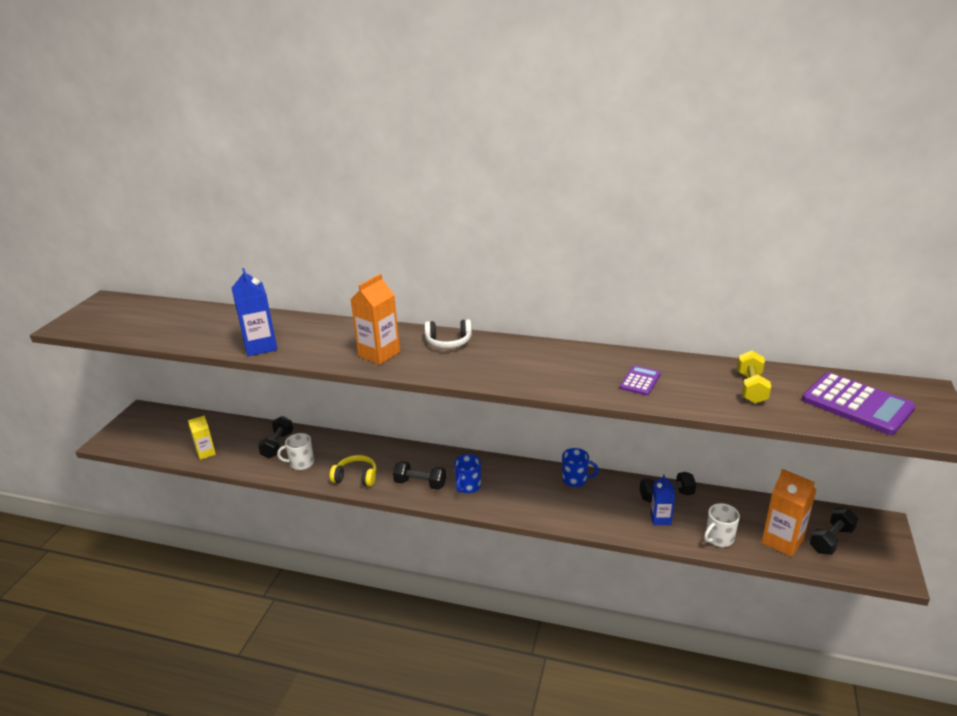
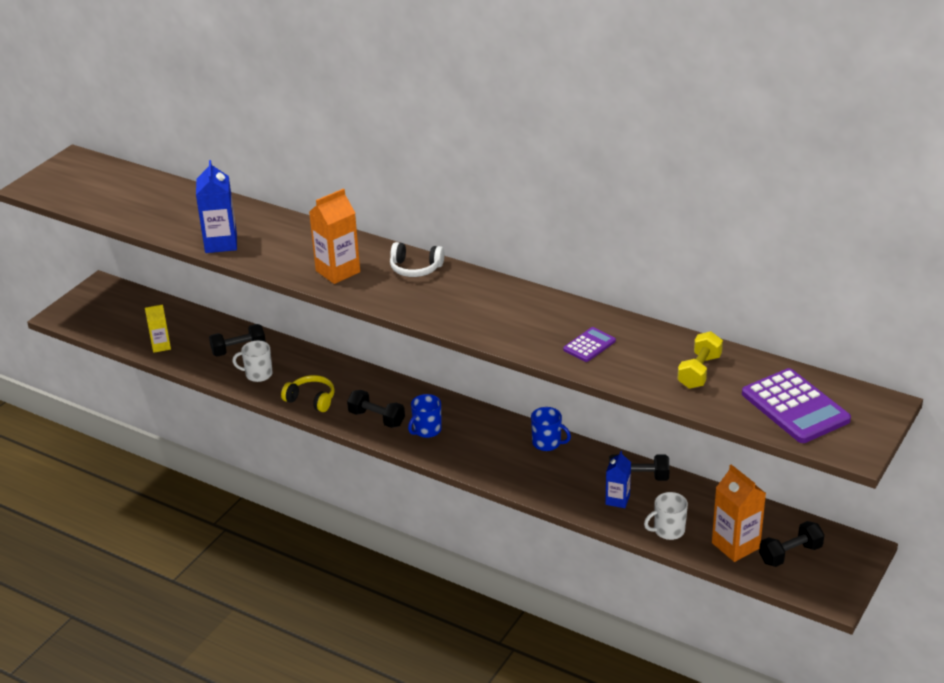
camera: 15 degrees right, 5 degrees up
black dumbbell [258,416,293,459] -> black dumbbell turned 45 degrees clockwise [209,324,266,357]

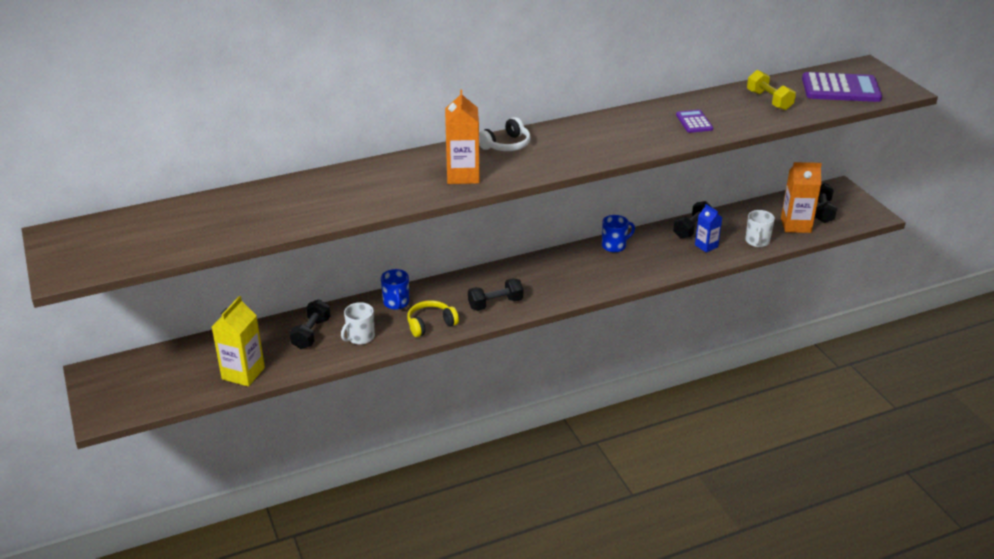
camera: 55 degrees left, 0 degrees up
yellow carton [145,304,171,353] -> yellow carton [212,296,265,387], size x1.62
blue carton [196,160,237,253] -> none
blue mug [408,394,442,438] -> blue mug moved to [381,269,409,310]

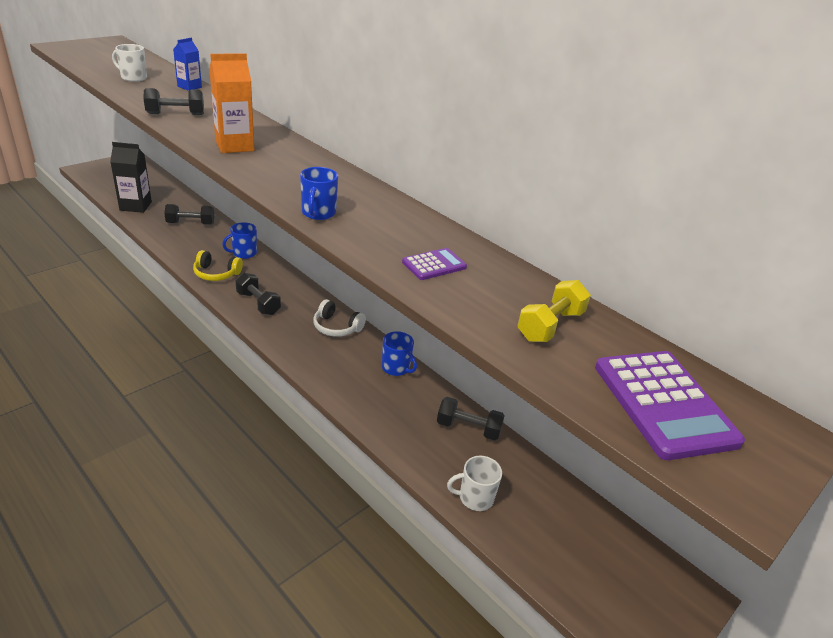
camera: 65 degrees right, 0 degrees up
yellow carton [212,296,265,387] -> black carton [110,142,152,213]
white mug [341,302,375,345] -> white mug moved to [112,44,147,82]
yellow headphones [407,300,459,337] -> yellow headphones turned 150 degrees clockwise [193,250,243,281]
white headphones [479,117,531,151] -> white headphones moved to [313,299,366,337]
blue carton [695,204,722,253] -> blue carton moved to [173,38,202,91]
orange carton [781,162,822,233] -> none
black dumbbell [815,182,837,223] -> black dumbbell moved to [143,88,204,115]
none -> blue mug [300,167,338,220]

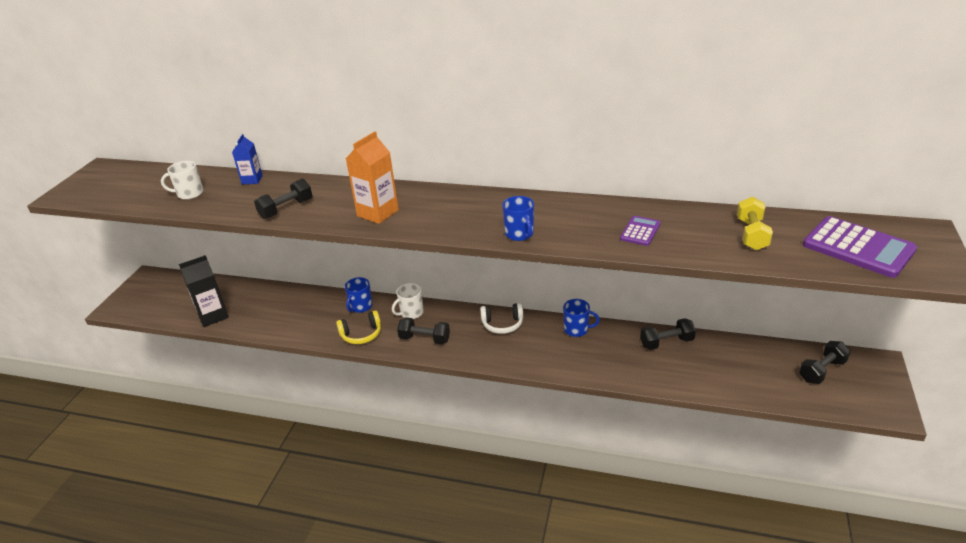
camera: 25 degrees left, 0 degrees up
black dumbbell [164,204,214,225] -> black dumbbell moved to [799,341,850,384]
white mug [447,456,502,511] -> white mug moved to [392,283,424,319]

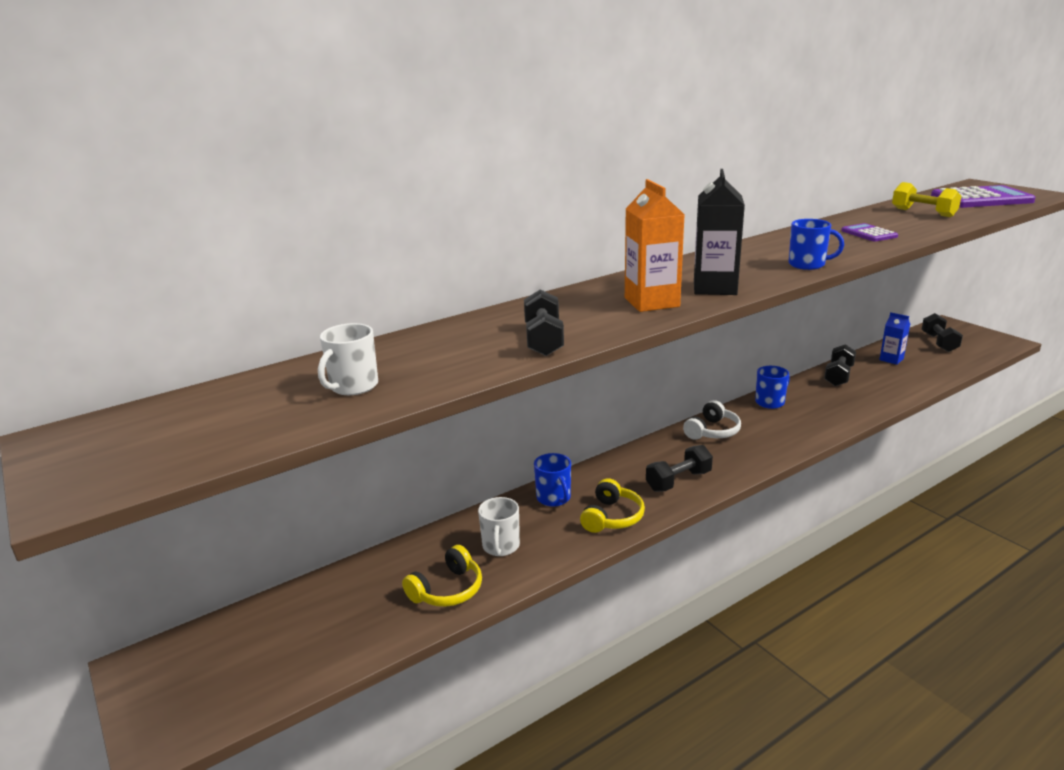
camera: 50 degrees left, 10 degrees down
black carton [179,255,229,327] -> black carton moved to [694,169,745,295]
blue carton [232,134,263,184] -> blue carton moved to [879,312,910,365]
white mug [392,283,424,319] -> white mug moved to [478,497,520,556]
none -> yellow headphones [402,545,482,607]

